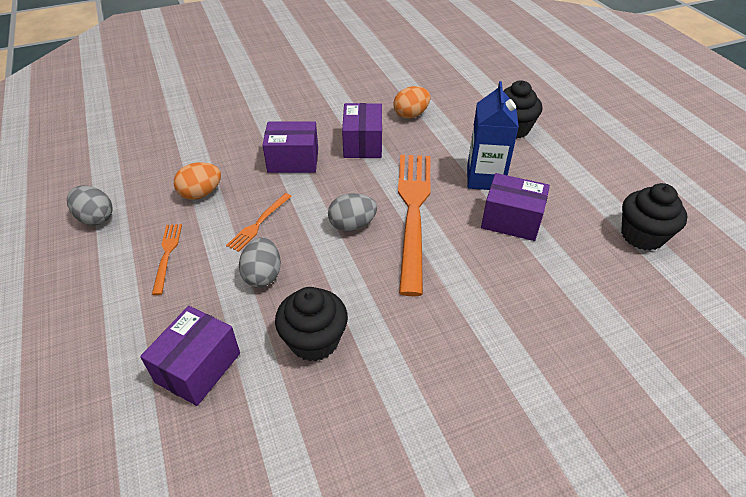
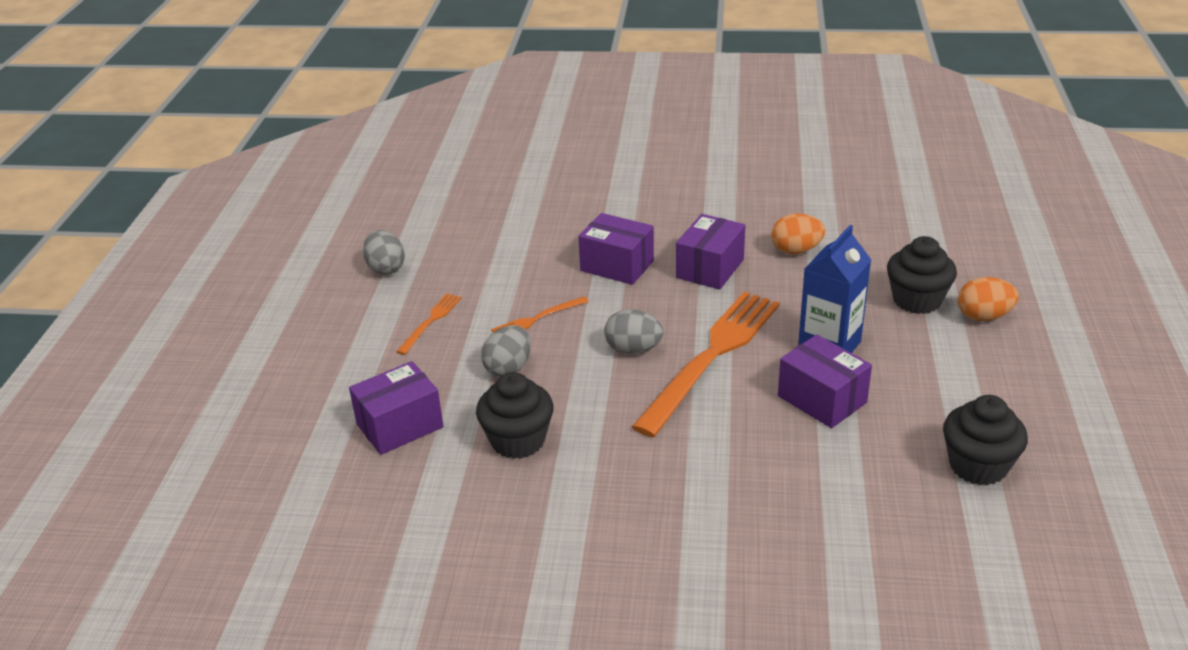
camera: 30 degrees right, 10 degrees down
orange egg [174,162,221,200] -> orange egg moved to [958,277,1019,321]

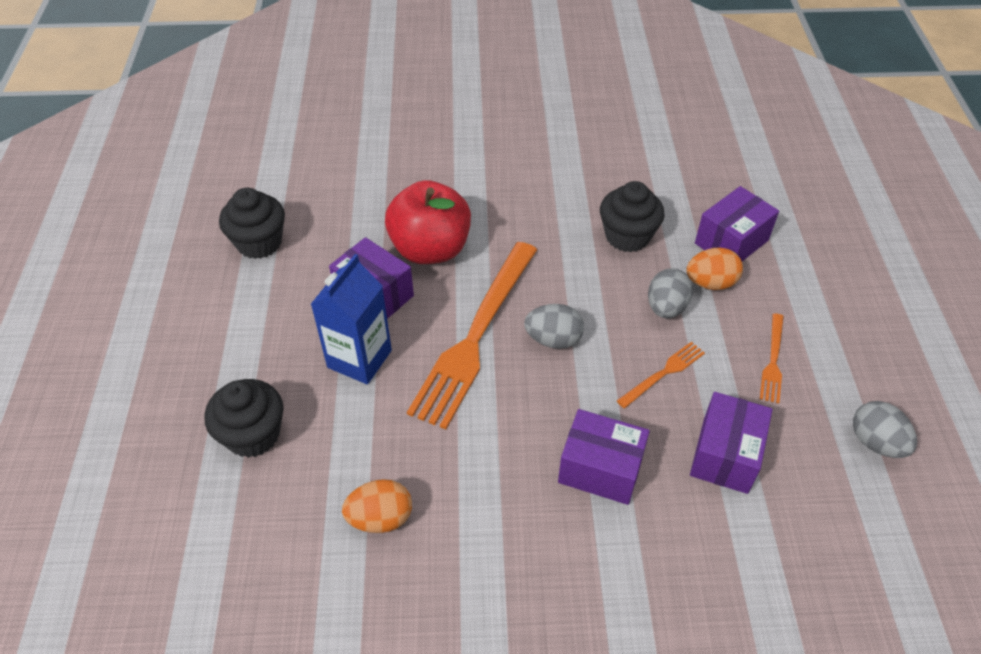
camera: 170 degrees right, 15 degrees up
purple box [676,214,745,290] -> purple box moved to [690,392,772,494]
orange egg [958,277,1019,321] -> orange egg moved to [686,248,743,290]
none -> red apple [385,180,471,264]

